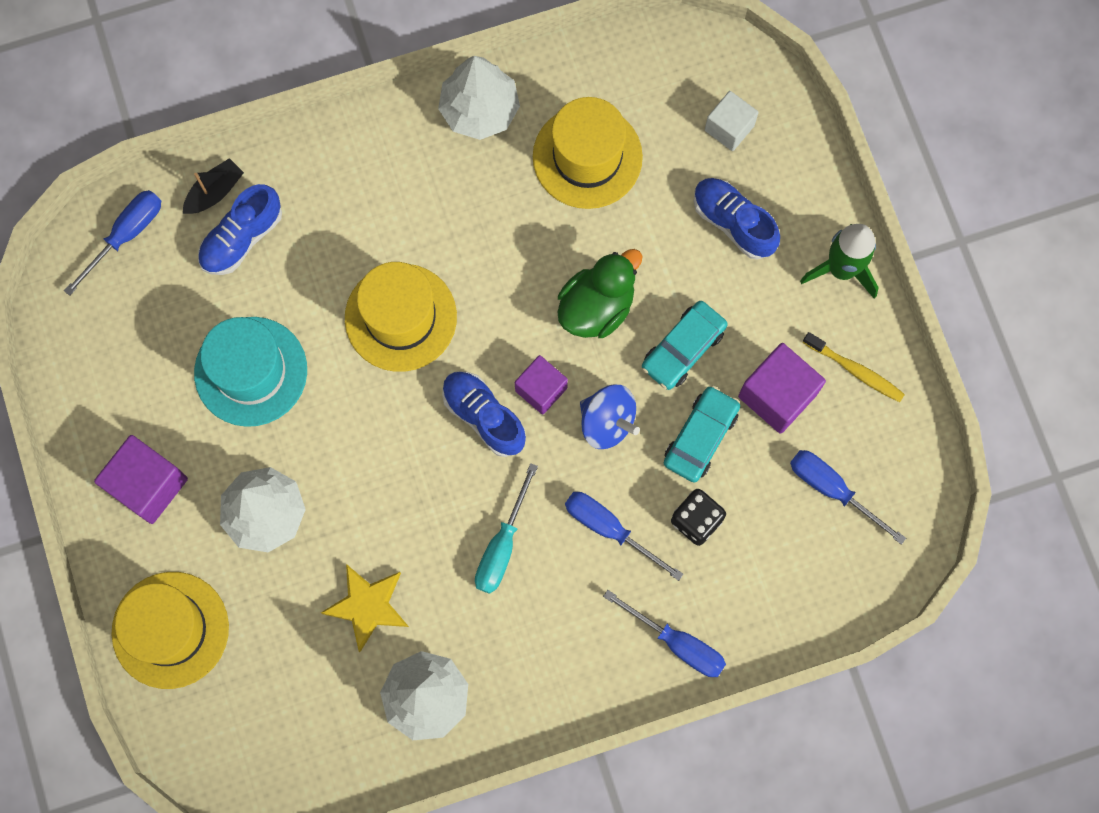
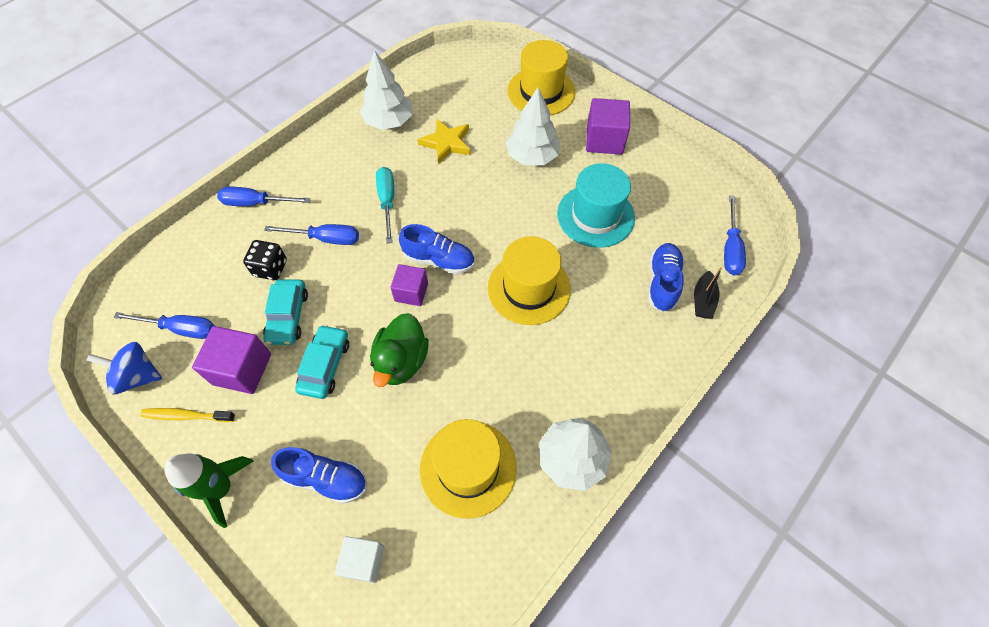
camera: 150 degrees right, 15 degrees down
blue spinning top [580,385,640,449] -> blue spinning top moved to [86,342,162,394]

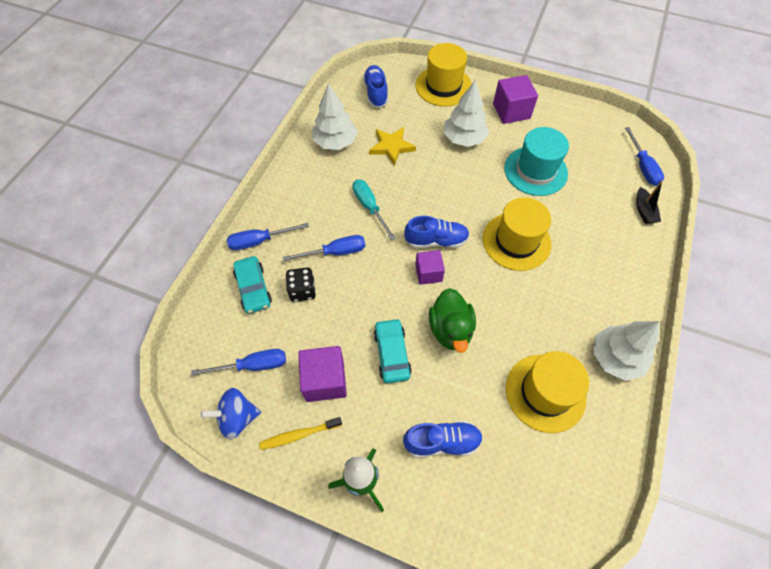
camera: 20 degrees left, 0 degrees up
turquoise car [263,279,308,345] -> turquoise car moved to [233,256,272,314]
white cube [335,536,385,583] -> none
blue shoe [648,243,684,312] -> blue shoe moved to [363,65,388,108]

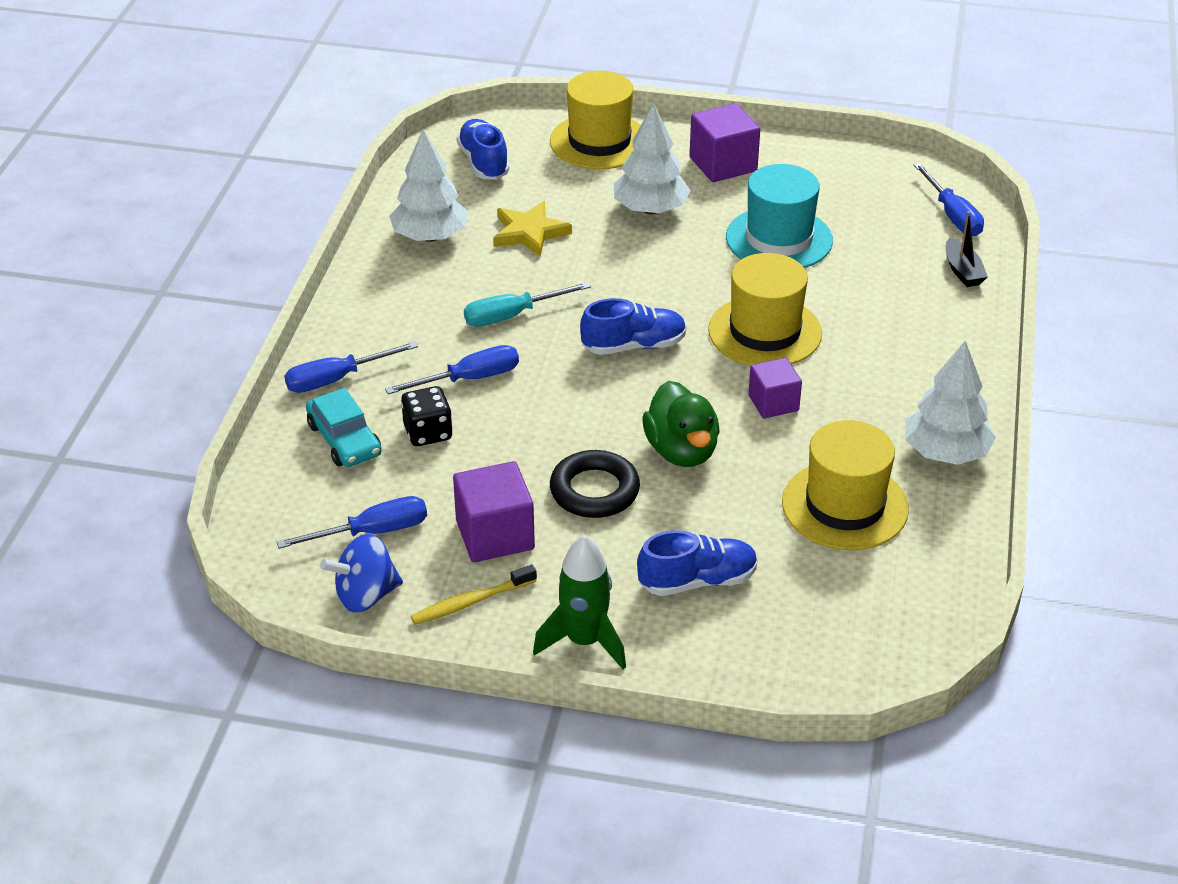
camera: 10 degrees left, 20 degrees down
turquoise screwdriver [353,179,396,240] -> turquoise screwdriver turned 75 degrees counterclockwise [464,282,591,327]
turquoise car [374,318,412,383] -> black ring [550,450,640,518]
purple cube [415,250,445,285] -> purple cube moved to [748,358,802,418]

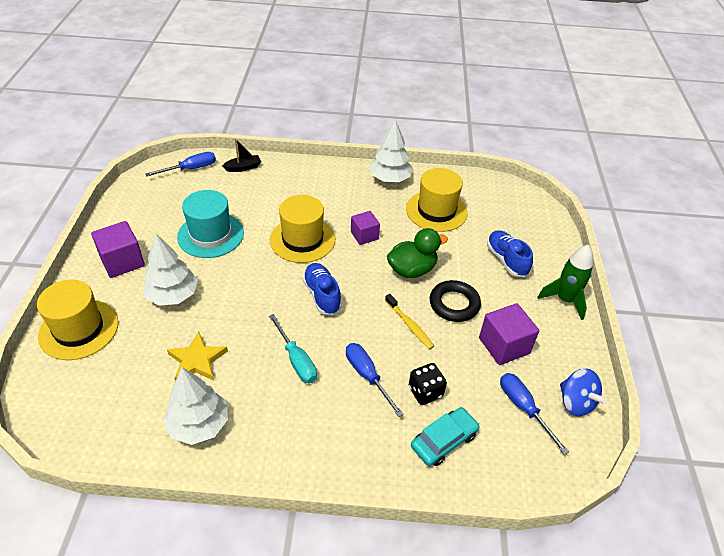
camera: 100 degrees left, 5 degrees up
blue screwdriver [284,342,418,393] -> none
yellow toothbrush [411,565,537,625] -> yellow toothbrush moved to [385,294,434,349]
blue shoe [457,119,509,180] -> none

